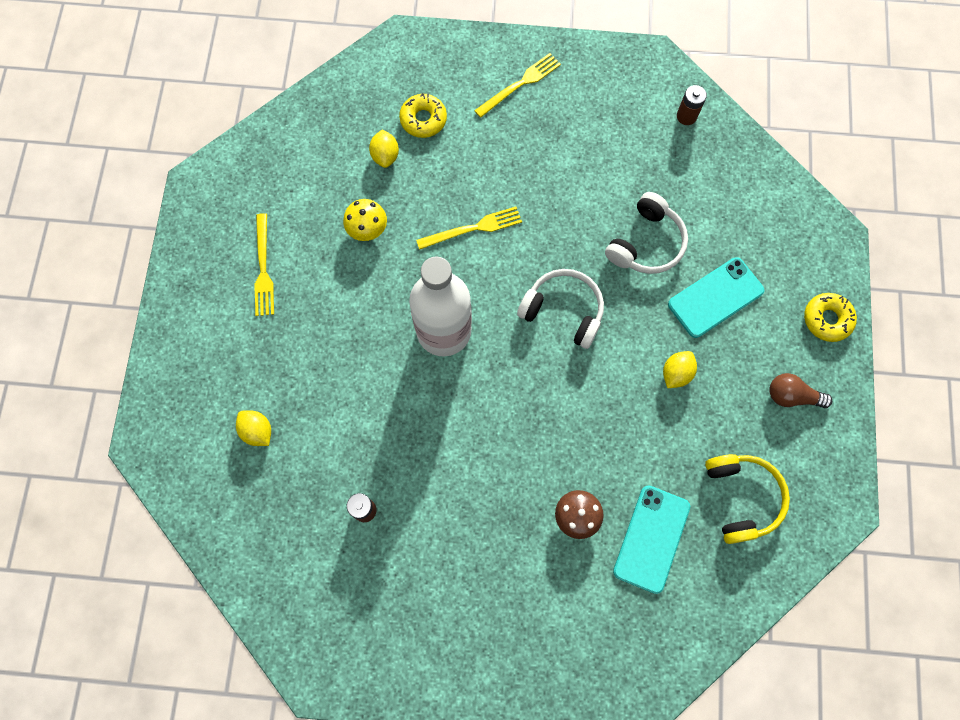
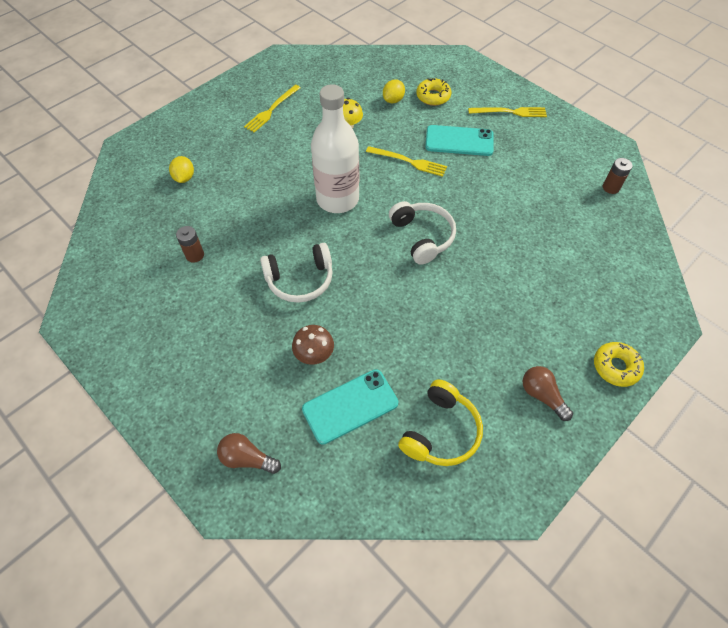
camera: 40 degrees right, 15 degrees down
white headphones [605,192,688,274] -> white headphones moved to [260,243,333,303]
yellow lemon [663,351,697,388] -> none
turquoise phone [668,257,764,338] -> turquoise phone moved to [425,125,494,156]
none -> brown light bulb [217,433,281,474]

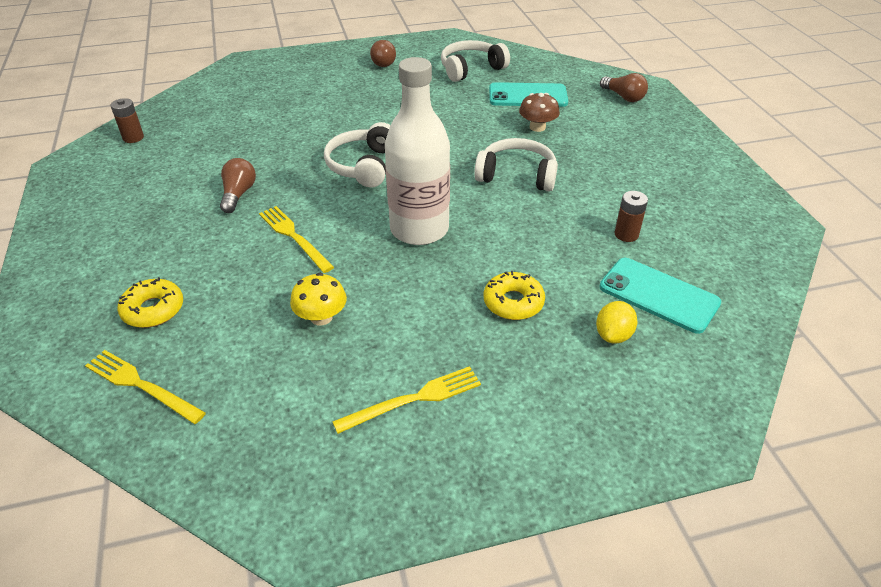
camera: 150 degrees left, 15 degrees down
yellow lemon [383,79,405,103] -> none
yellow headphones [398,379,483,466] -> white headphones [441,40,510,82]
turquoise phone [425,125,494,156] -> turquoise phone moved to [599,258,721,334]
yellow fork [468,107,547,117] -> yellow fork moved to [85,350,206,424]
yellow donut [594,342,644,387] -> yellow donut moved to [484,271,545,320]
none -> brown light bulb [220,158,256,213]

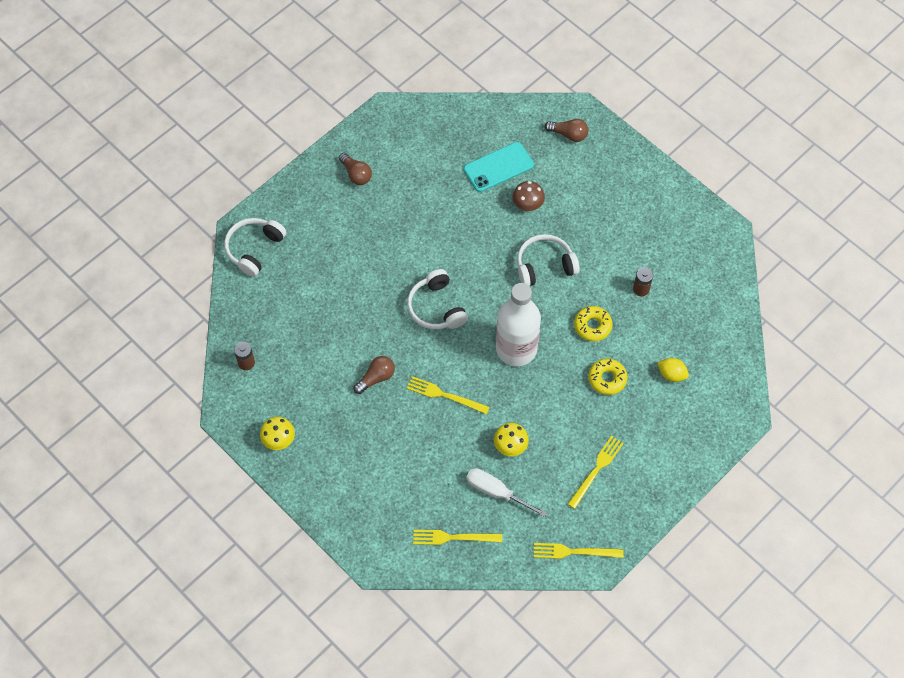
camera: 30 degrees left, 20 degrees up
yellow donut [118,277,183,328] -> yellow donut moved to [574,306,612,341]
brown light bulb [220,158,256,213] -> brown light bulb turned 75 degrees clockwise [354,356,395,394]
white headphones [441,40,510,82] -> white headphones moved to [224,218,287,277]
yellow lemon [596,301,637,344] -> yellow lemon turned 60 degrees counterclockwise [657,358,689,382]
turquoise phone [599,258,721,334] -> none
none -> yellow mushroom [260,417,295,450]
none -> white screwdriver [466,468,547,518]
none -> yellow fork [534,543,623,559]

